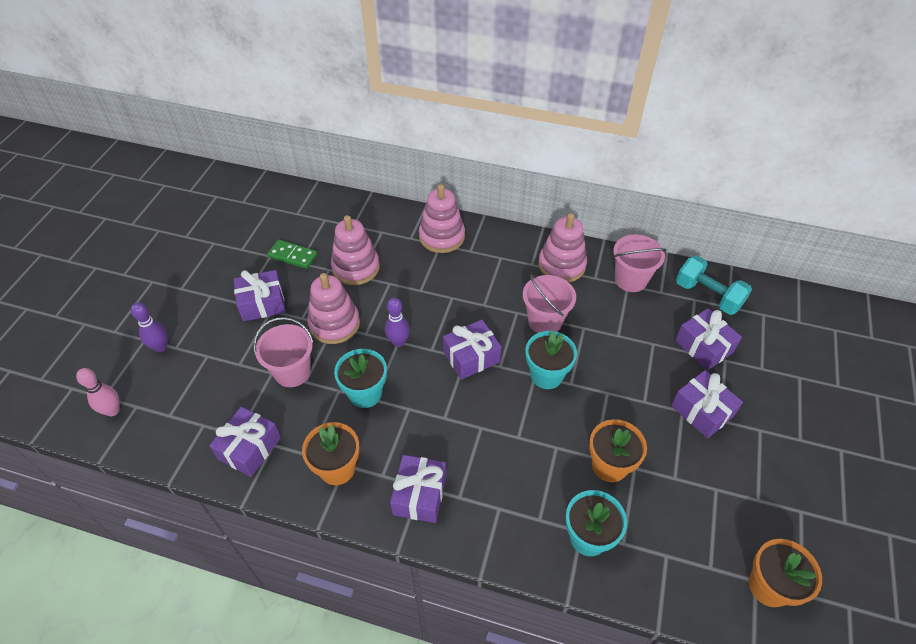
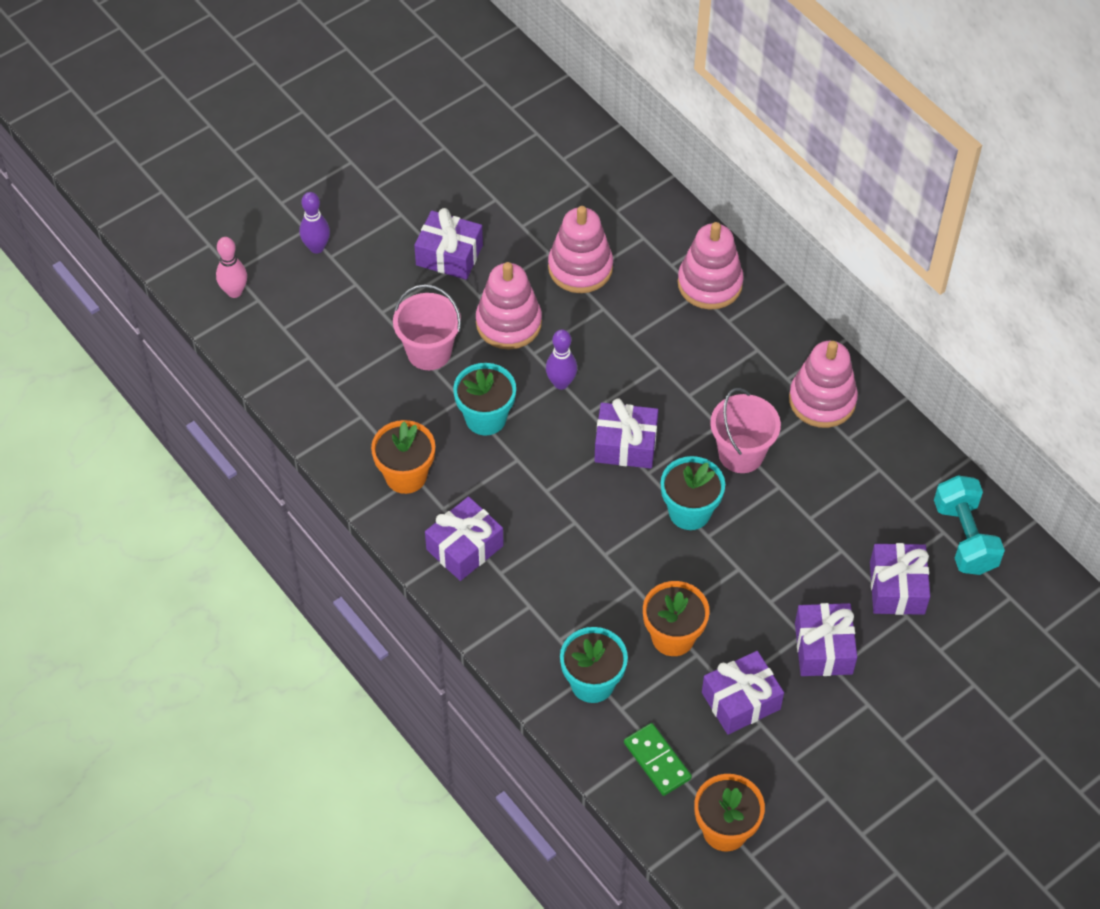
camera: 35 degrees right, 5 degrees up
purple gift [209,407,281,477] -> purple gift moved to [702,651,784,735]
green domino [267,240,317,269] -> green domino moved to [624,723,692,796]
pink bucket [613,235,667,292] -> none

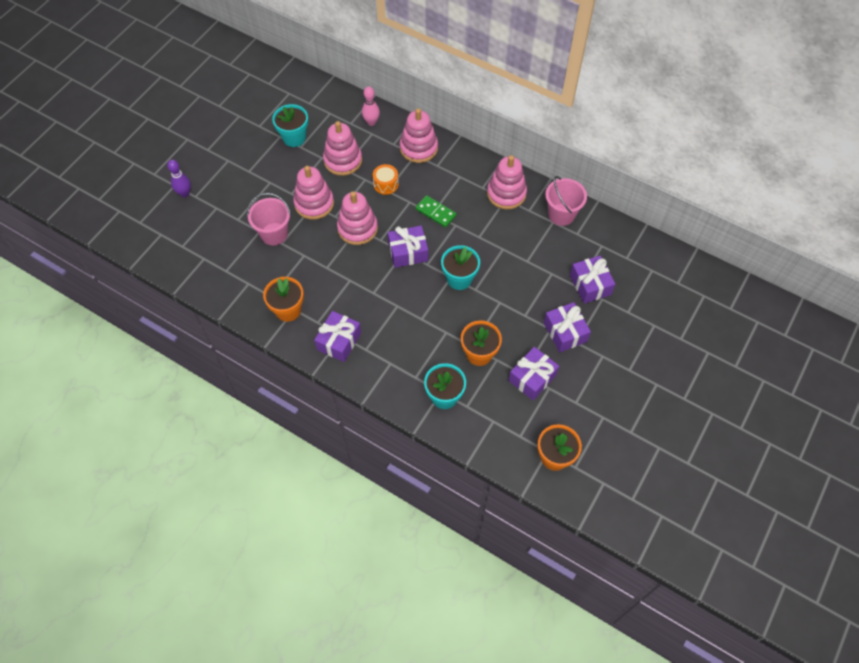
camera: 20 degrees left, 5 degrees up
pink bowling pin [216,237,247,298] -> pink bowling pin moved to [362,86,380,126]
purple gift [414,208,483,280] -> none
turquoise flower pot [453,363,516,436] -> turquoise flower pot moved to [272,104,308,147]
purple bowling pin [546,329,577,390] -> pink stacking toy [337,191,378,245]
green domino [624,723,692,796] -> green domino moved to [416,195,456,227]
pink bucket [710,388,781,473] -> pink bucket moved to [545,176,587,226]
turquoise dumbbell [934,475,1005,575] -> none
none -> orange drum [373,164,399,195]

